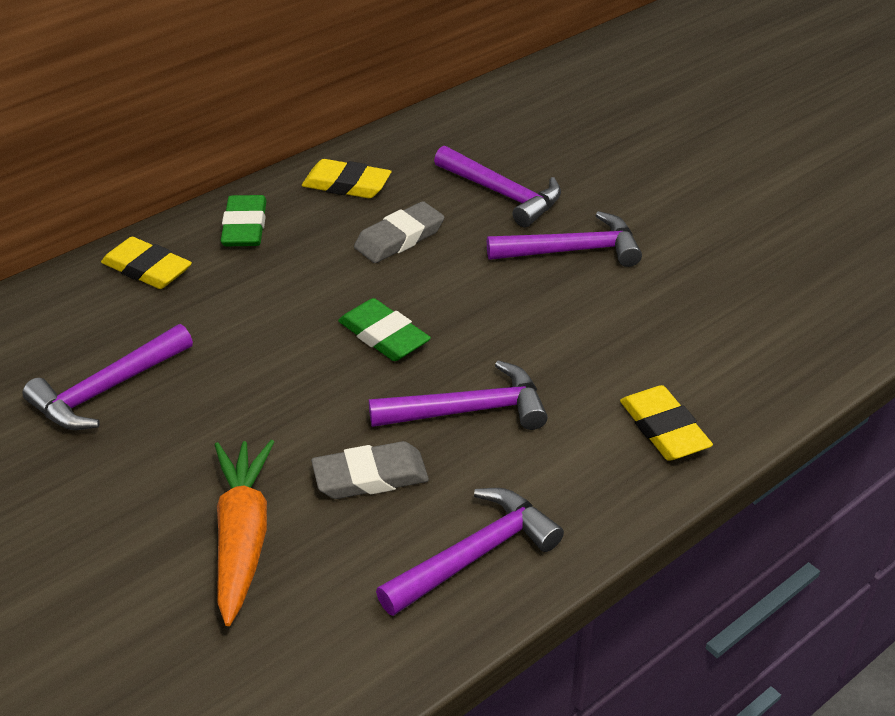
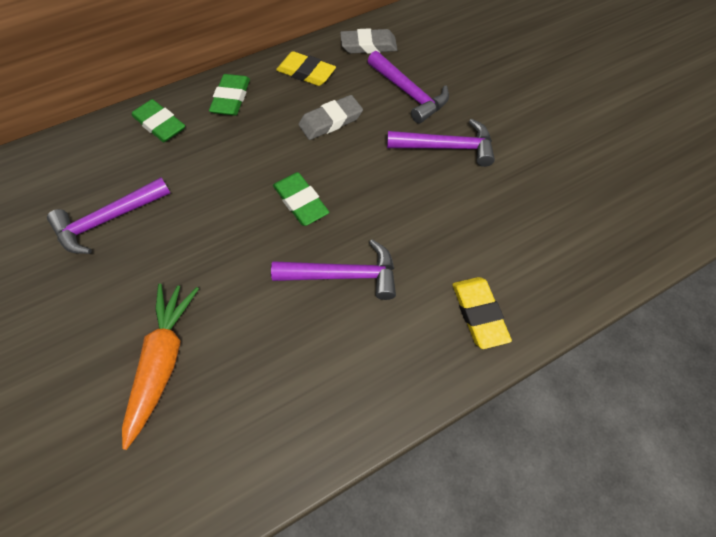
camera: 10 degrees right, 20 degrees up
yellow eraser [101,237,192,289] -> green eraser [132,99,185,142]
grey eraser [311,441,429,499] -> grey eraser moved to [340,28,397,54]
purple hammer [376,488,564,616] -> none

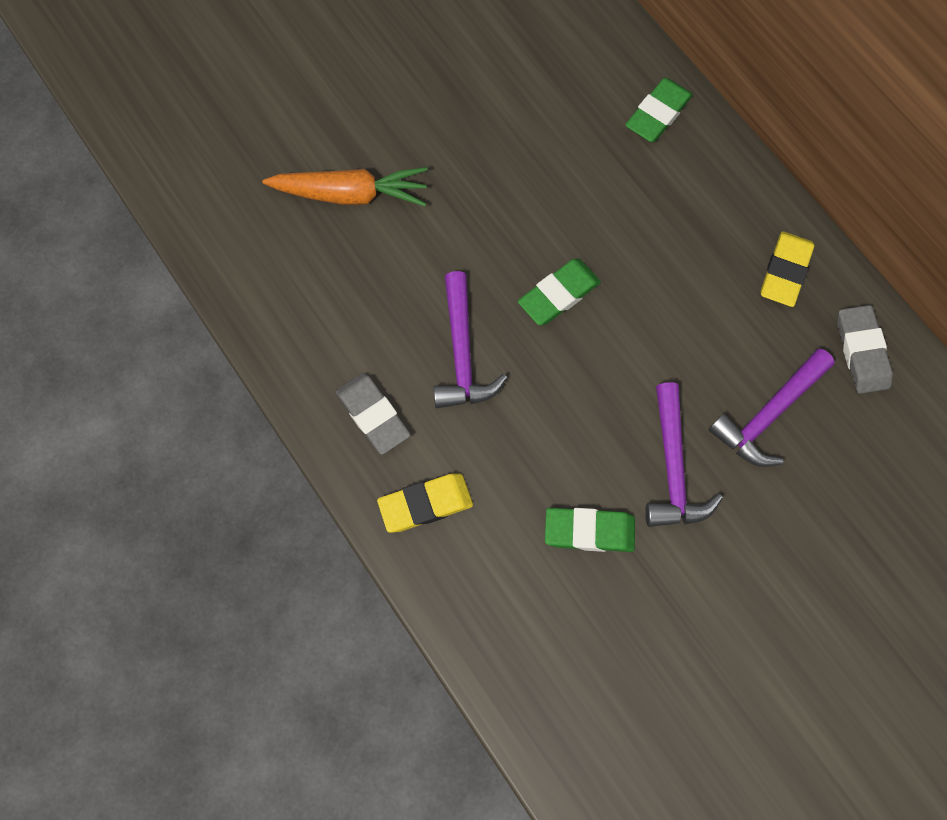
camera: 85 degrees right, 10 degrees up
purple hammer [47,177,170,254] -> none
green eraser [209,74,250,116] -> green eraser moved to [545,508,635,552]
grey eraser [298,95,363,140] -> grey eraser moved to [336,373,410,455]

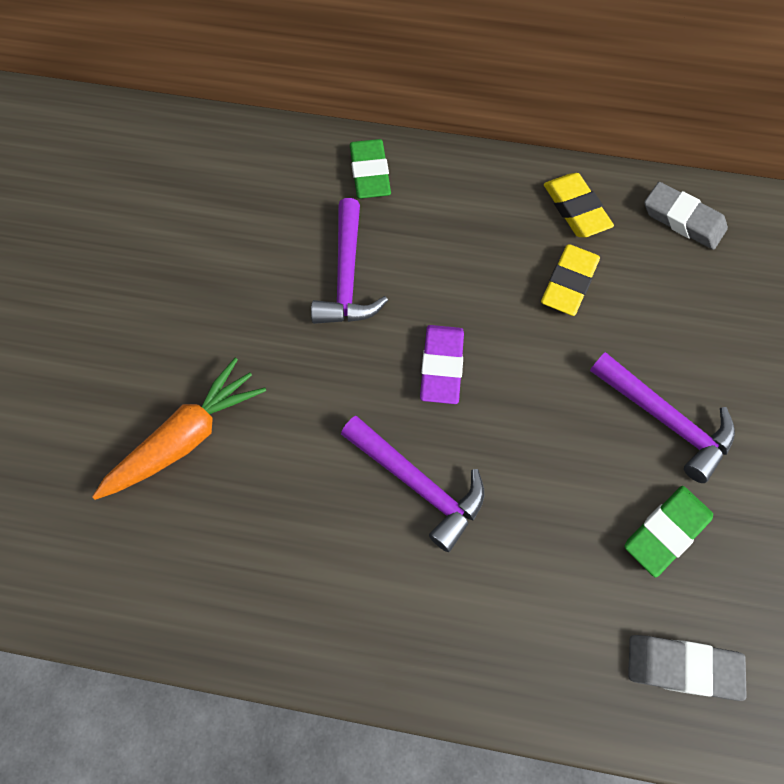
camera: 45 degrees left, 5 degrees down
grey eraser [336,373,410,455] -> grey eraser moved to [628,635,747,701]
yellow eraser [377,474,473,533] -> yellow eraser moved to [541,244,600,316]
green eraser [518,259,601,325] -> purple eraser [420,325,464,404]
purple hammer [709,348,835,467] -> purple hammer moved to [311,198,388,324]

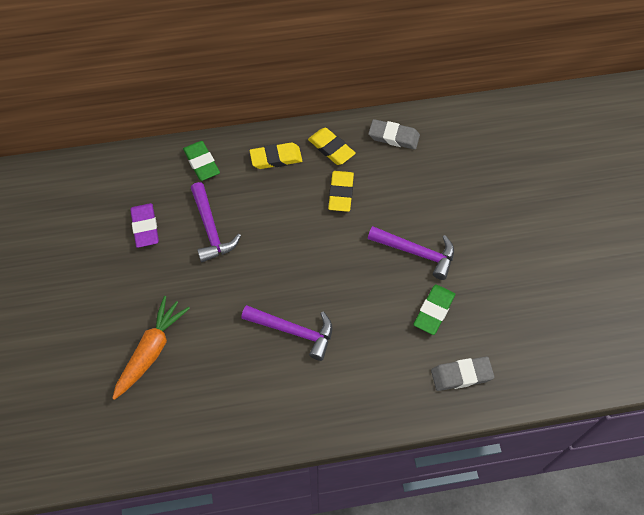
camera: 20 degrees left, 5 degrees down
purple eraser [420,325,464,404] -> purple eraser moved to [130,203,159,248]
none -> yellow eraser [250,143,302,169]

